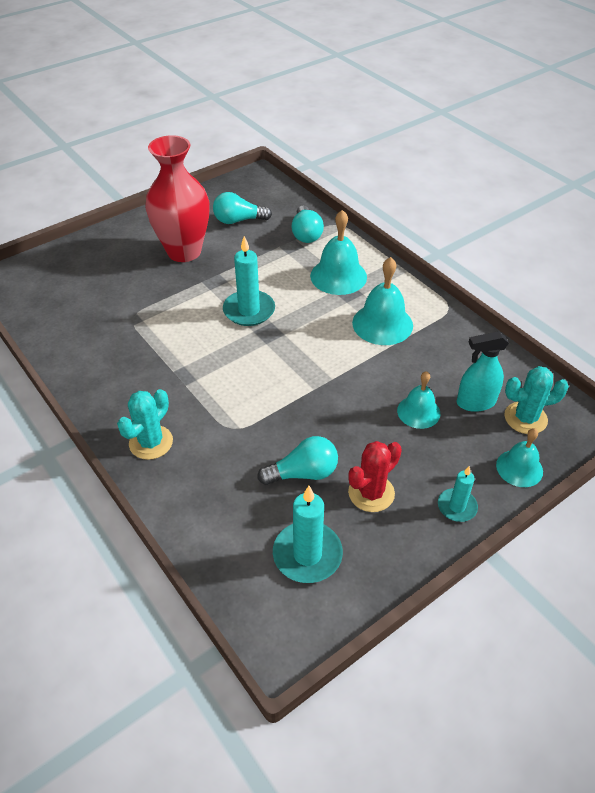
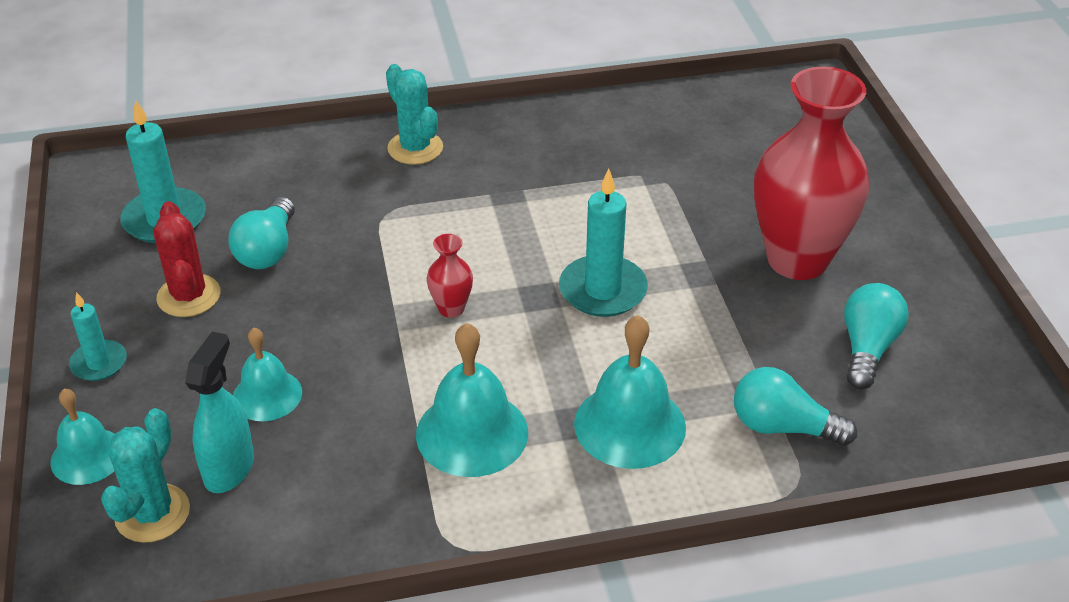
camera: 115 degrees right, 5 degrees down
none -> red vase [427,234,473,318]

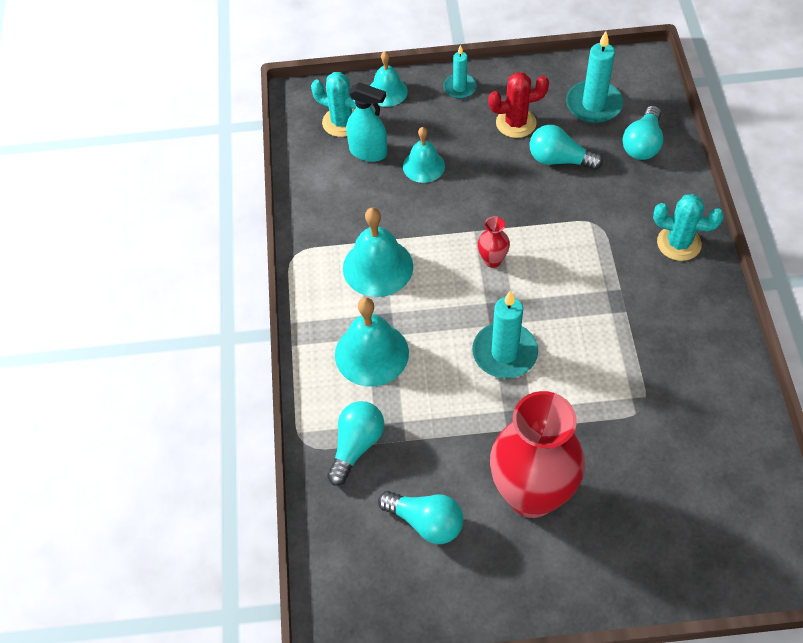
camera: 100 degrees right, 15 degrees up
turquoise cactus [386,64,443,165] -> turquoise cactus turned 45 degrees clockwise [653,194,724,261]
none -> turquoise light bulb [622,106,663,160]

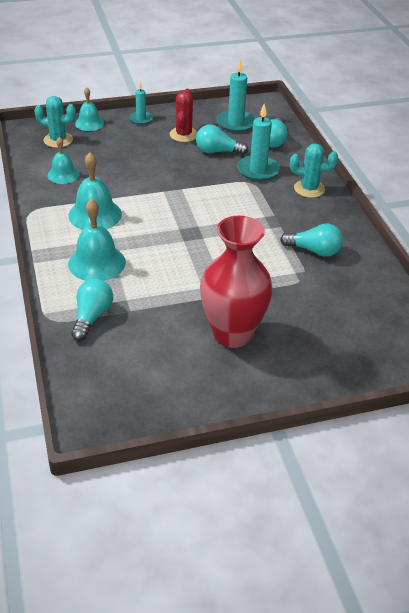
camera: 15 degrees left, 15 degrees down
turquoise spray bottle [346,82,387,162] -> none
turquoise light bulb [378,491,464,544] -> turquoise light bulb moved to [280,223,343,257]
turquoise bell [403,127,445,183] -> turquoise bell moved to [47,137,80,184]
turquoise candle [472,290,538,378] -> turquoise candle moved to [237,104,280,181]
red vase [478,216,510,268] -> none
red cactus [488,72,549,138] -> red cactus turned 60 degrees counterclockwise [170,89,197,142]

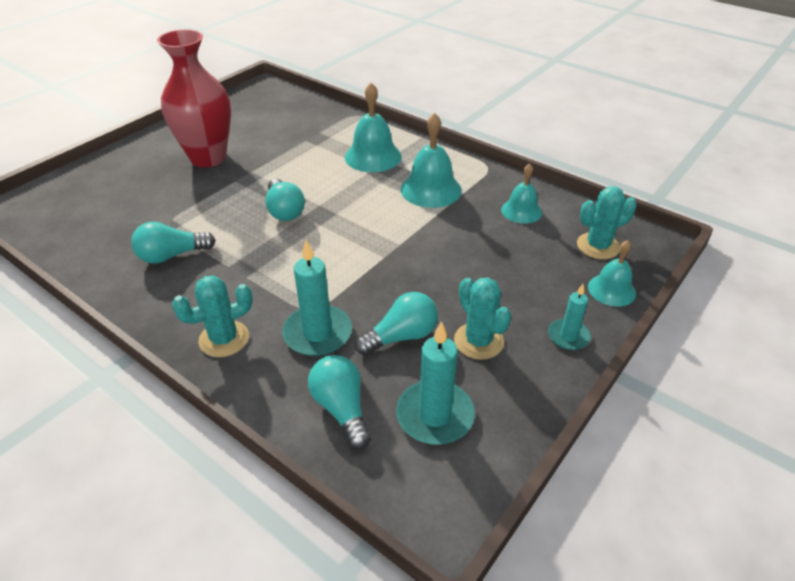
camera: 145 degrees right, 0 degrees up
turquoise light bulb [71,279,113,341] -> turquoise light bulb moved to [265,179,305,221]
red cactus [170,89,197,142] -> turquoise cactus [454,278,511,360]

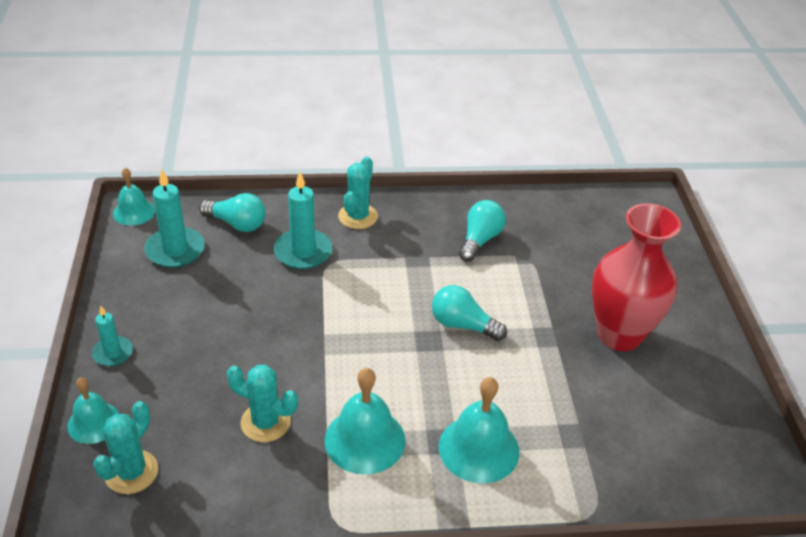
camera: 135 degrees right, 0 degrees up
turquoise light bulb [355,292,438,355] -> none
turquoise cactus [454,278,511,360] -> turquoise cactus moved to [227,365,298,442]
turquoise bell [501,163,542,224] -> turquoise bell moved to [113,168,155,226]

